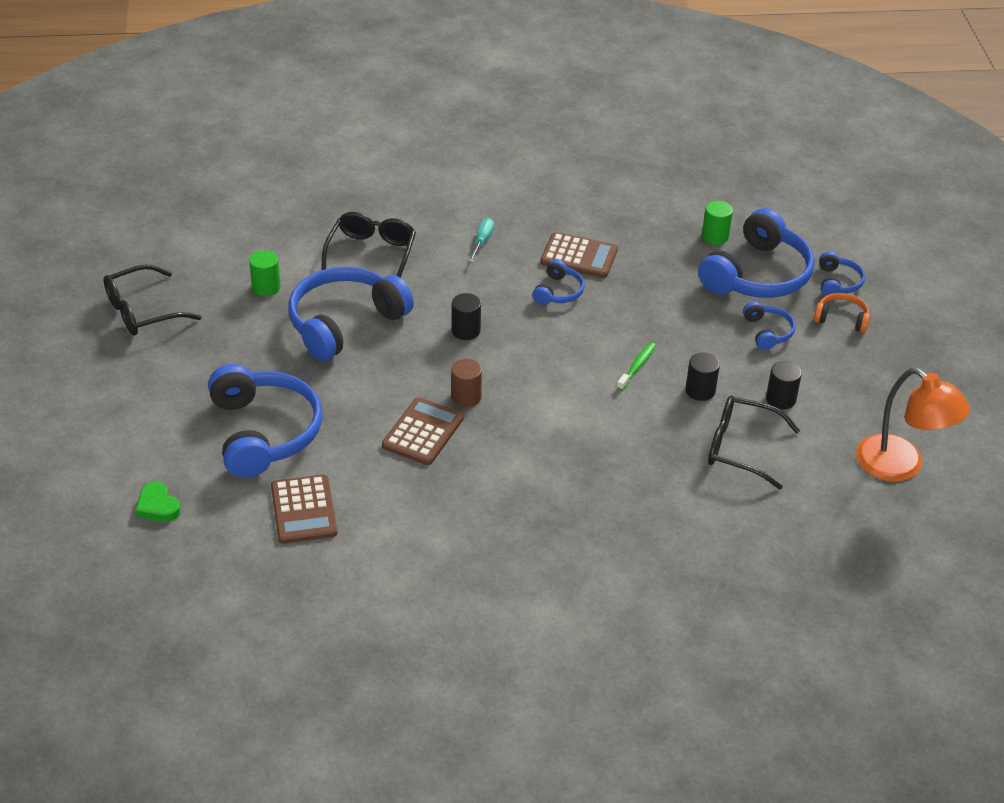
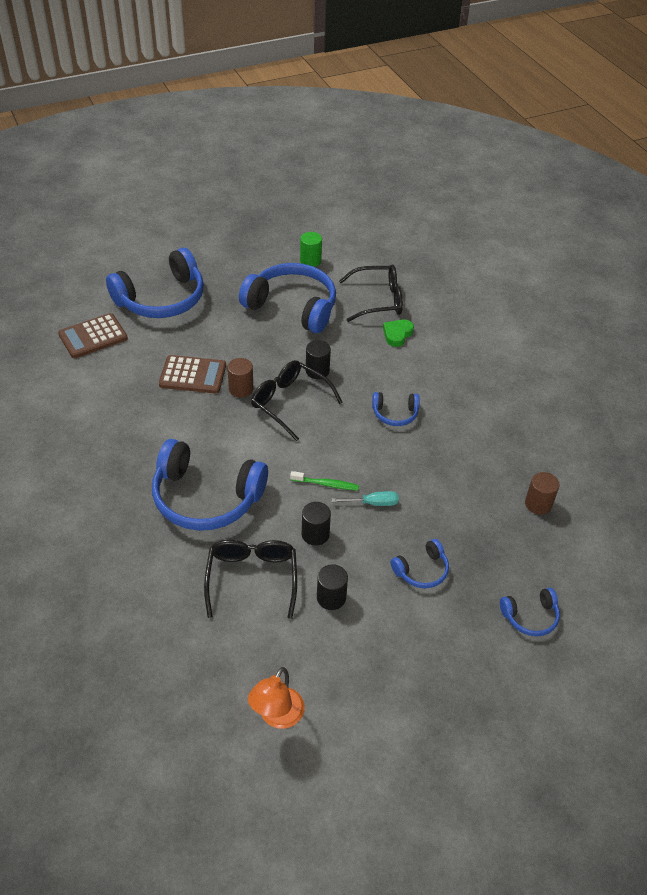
camera: 70 degrees right, 5 degrees up
black glasses [103,265,201,335] -> black glasses moved to [251,360,343,441]
green heart [135,482,181,522] -> green heart moved to [383,320,414,347]
turquoise screwdriver [469,218,494,262] -> turquoise screwdriver moved to [332,491,399,506]
brown calculator [540,232,618,278] -> none
blue headphones [698,208,814,298] -> blue headphones moved to [152,439,268,531]
green cylinder [702,201,733,245] -> brown cylinder [525,472,560,515]
orange headphones [814,293,870,333] -> none
orange lamp [856,368,970,482] -> orange lamp [248,667,305,729], size x0.66

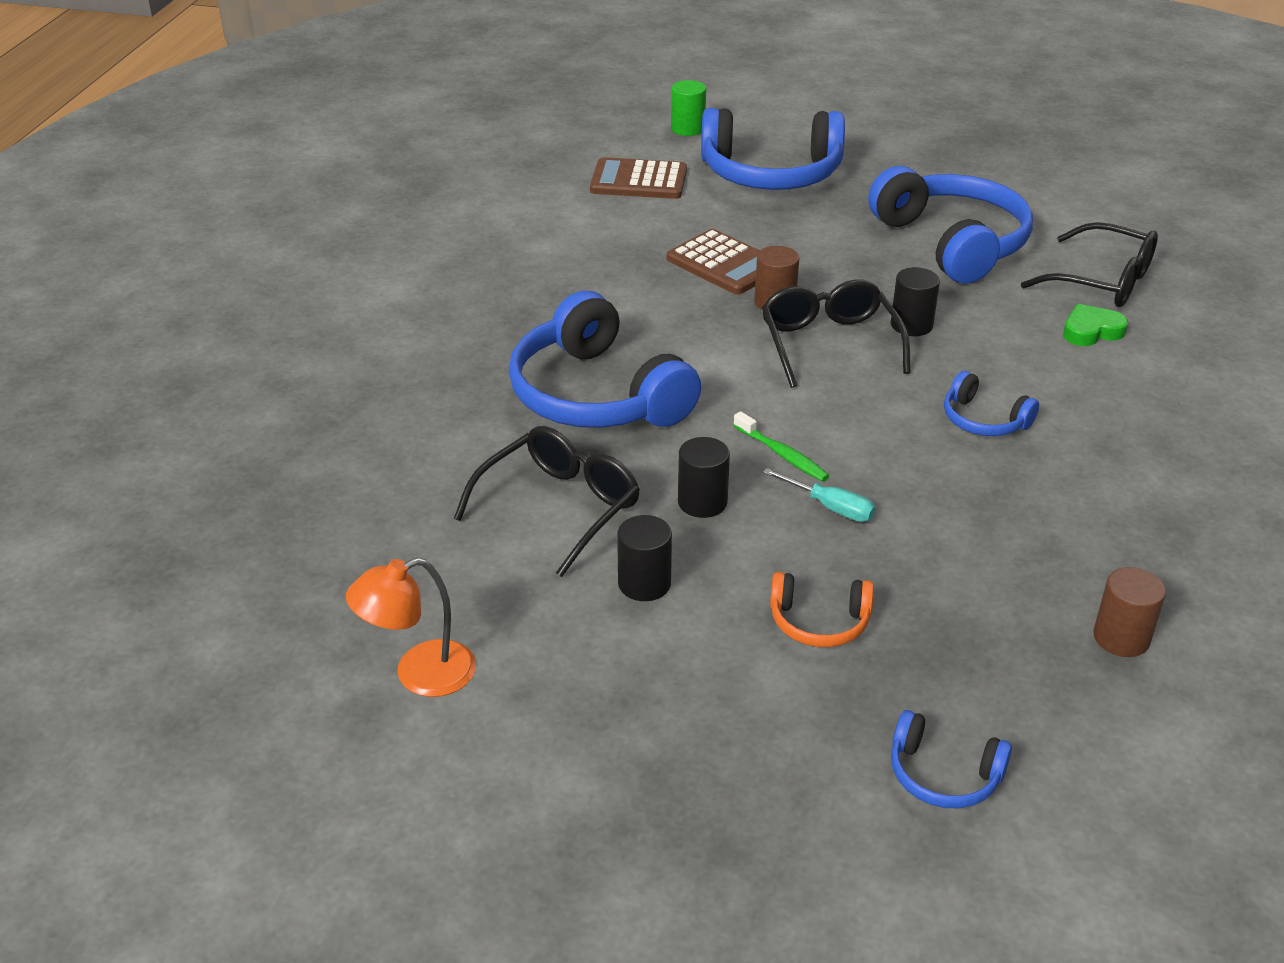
camera: 40 degrees right, 10 degrees down
green cylinder [300,232,322,267] -> green cylinder moved to [671,80,706,136]
blue headphones [391,539,449,588] -> orange headphones [770,572,874,647]

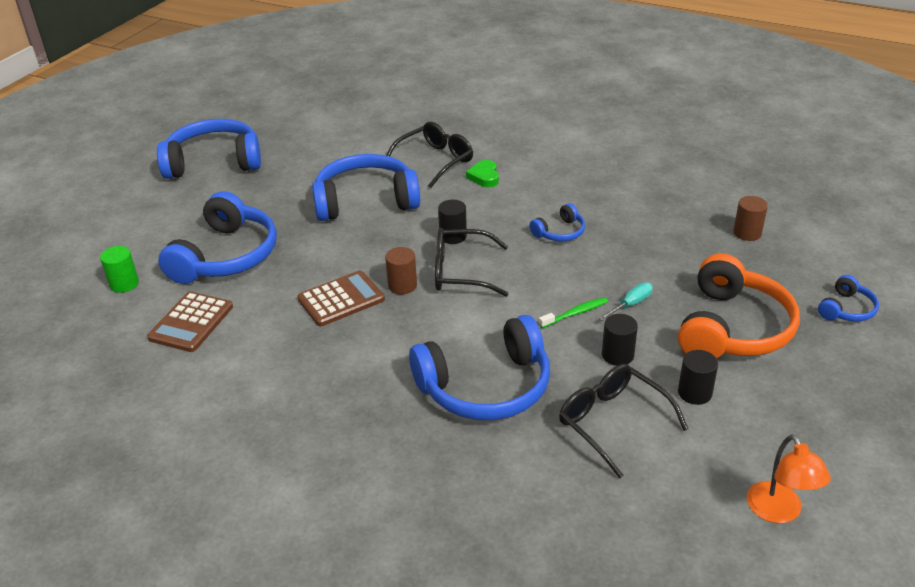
camera: 75 degrees left, 0 degrees up
orange headphones [770,572,874,647] -> orange headphones [678,253,800,358], size x2.12
none -> blue headphones [157,119,261,179]

